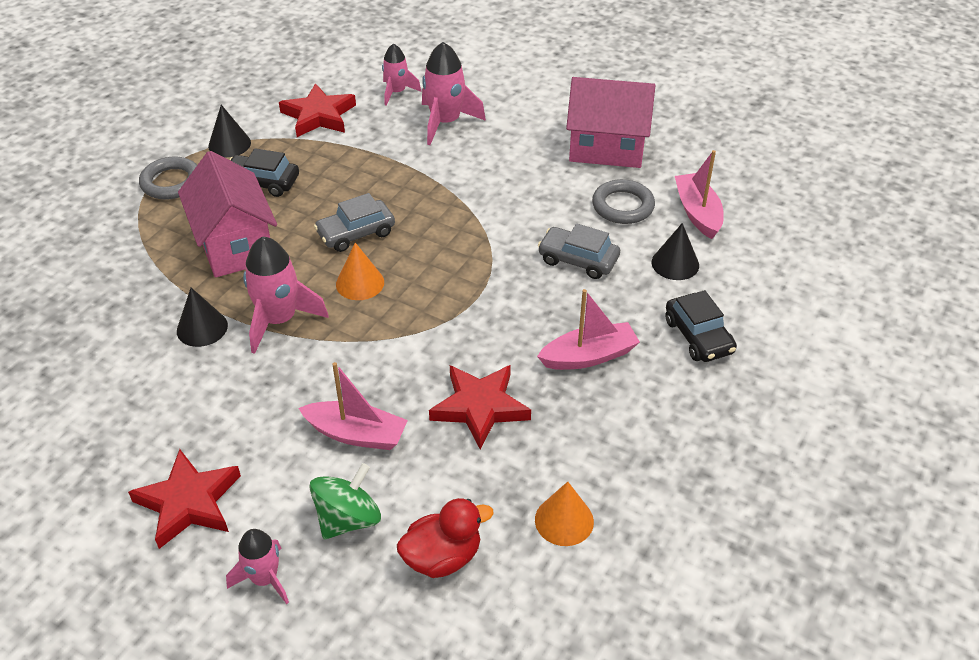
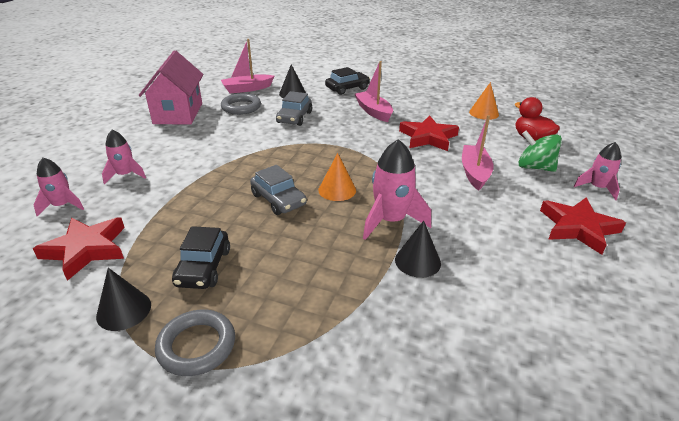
camera: 100 degrees left, 10 degrees down
pink house [178,151,277,278] -> none
pink rocket [422,42,486,145] -> pink rocket [102,130,146,184], size x0.63

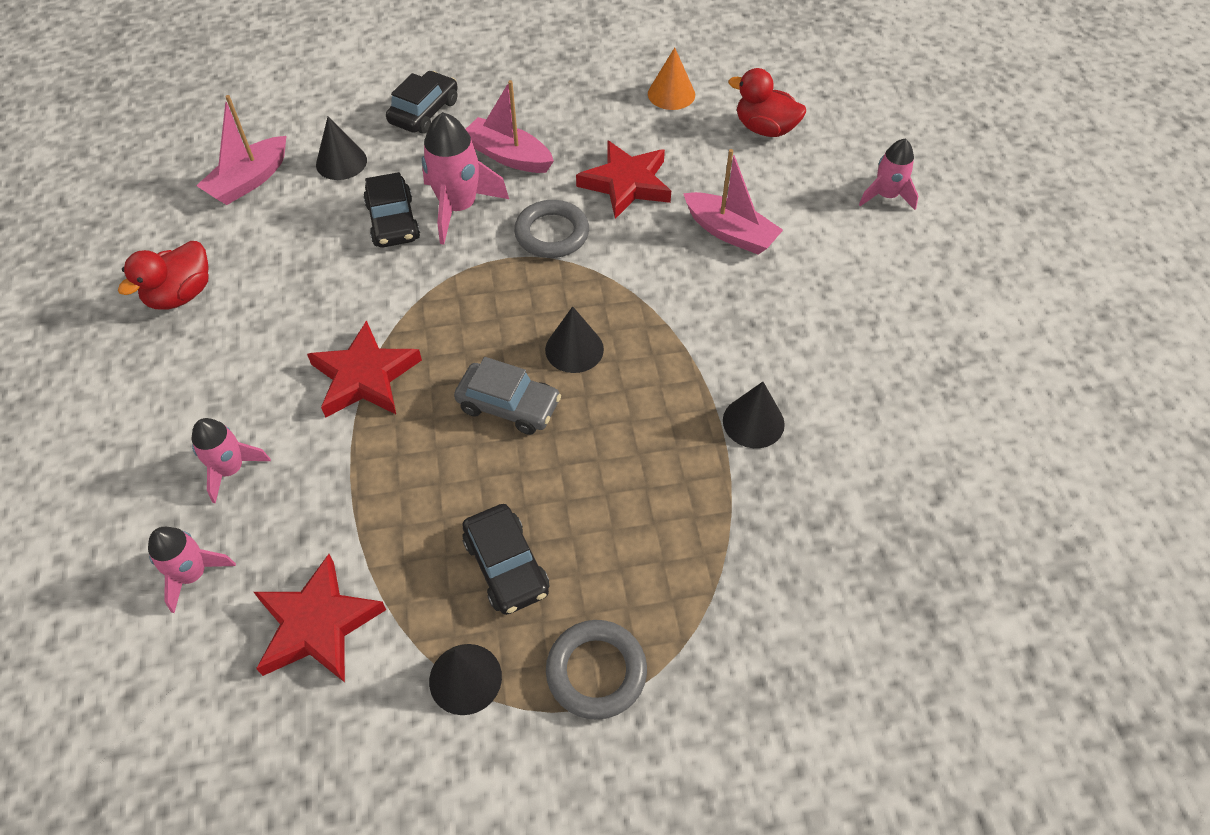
camera: 30 degrees left, 20 degrees up
pink house [139,50,204,124] -> red duck [118,241,209,310]
grey ring [221,93,261,115] -> grey ring moved to [514,200,589,258]
grey car [276,91,312,126] -> black car [363,172,420,247]
orange cone [318,153,356,201] -> black cone [545,306,604,373]
pink rocket [363,139,431,240] -> pink rocket moved to [422,112,509,245]
pink boat [462,115,494,191] -> pink boat turned 150 degrees clockwise [683,149,783,255]
green spinning top [518,131,562,172] -> none
red star [540,197,626,255] -> red star moved to [307,320,422,418]

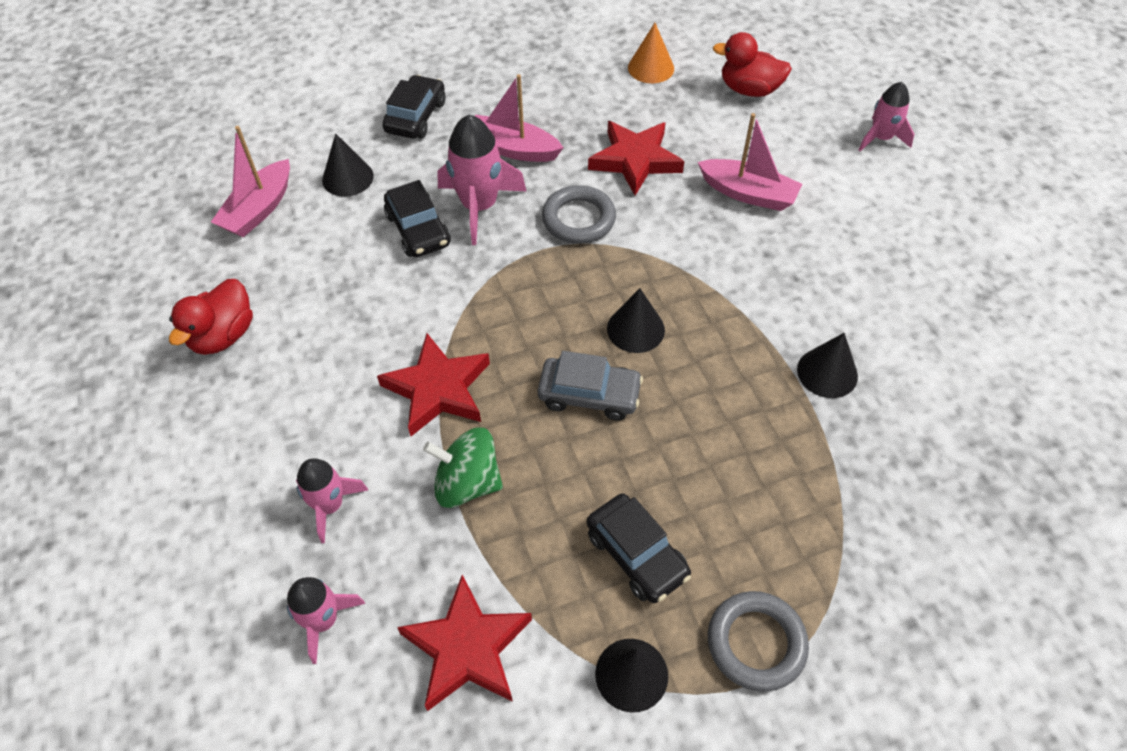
camera: 10 degrees left, 0 degrees up
none -> green spinning top [423,428,503,508]

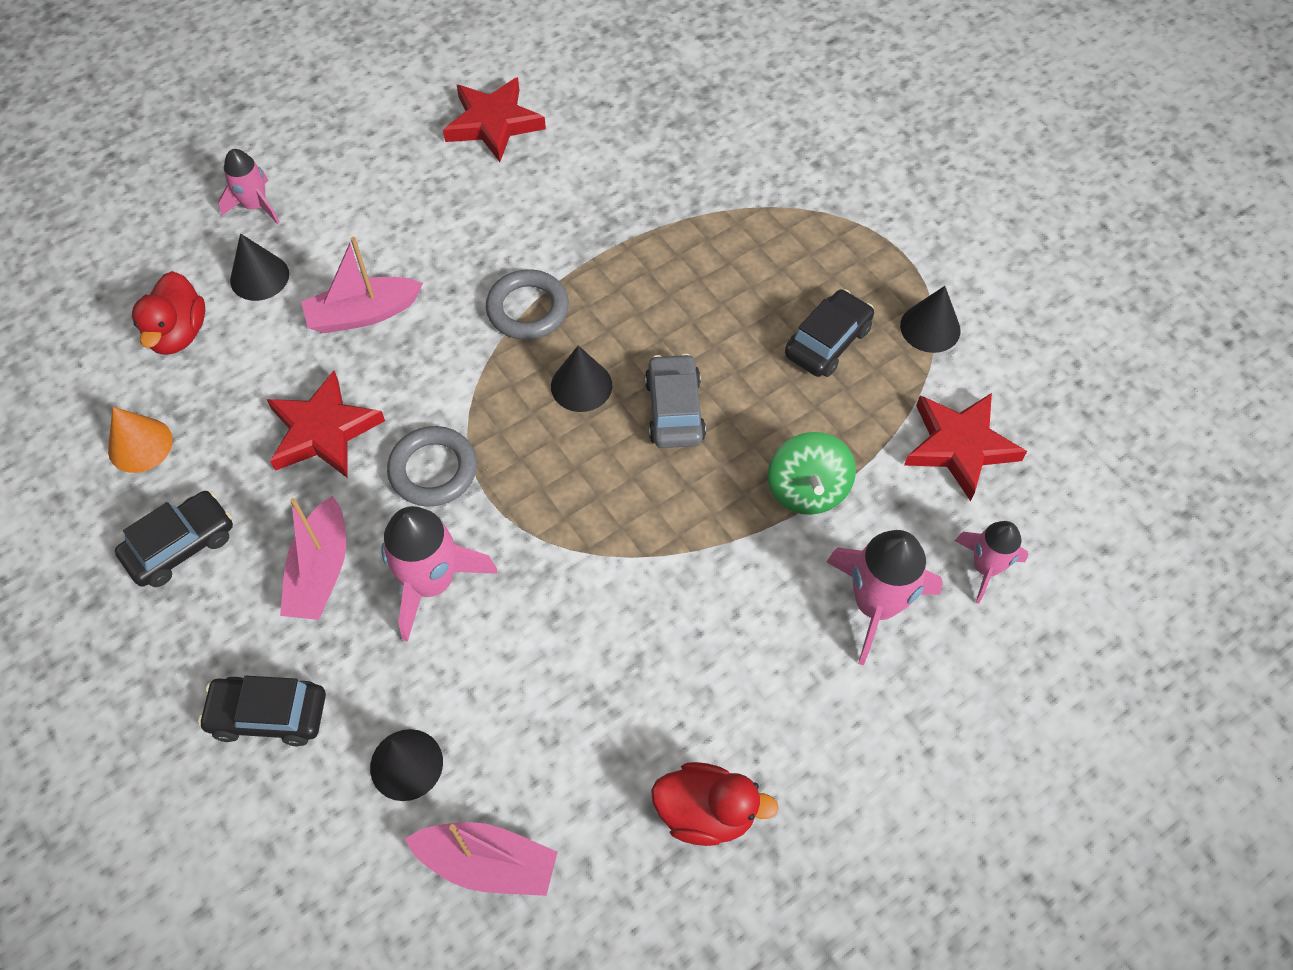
camera: 105 degrees left, 5 degrees up
pink rocket [296,458,368,543] -> pink rocket [827,530,943,665], size x1.59
red star [377,333,490,436] -> red star moved to [443,77,546,162]
black car [384,180,451,257] -> black car moved to [115,491,233,587]
pink boat [698,113,802,211] -> pink boat turned 120 degrees counterclockwise [301,237,423,333]
grey ring [708,591,809,692] -> grey ring moved to [486,269,569,340]
black cone [797,333,858,398] -> black cone moved to [230,233,289,301]

